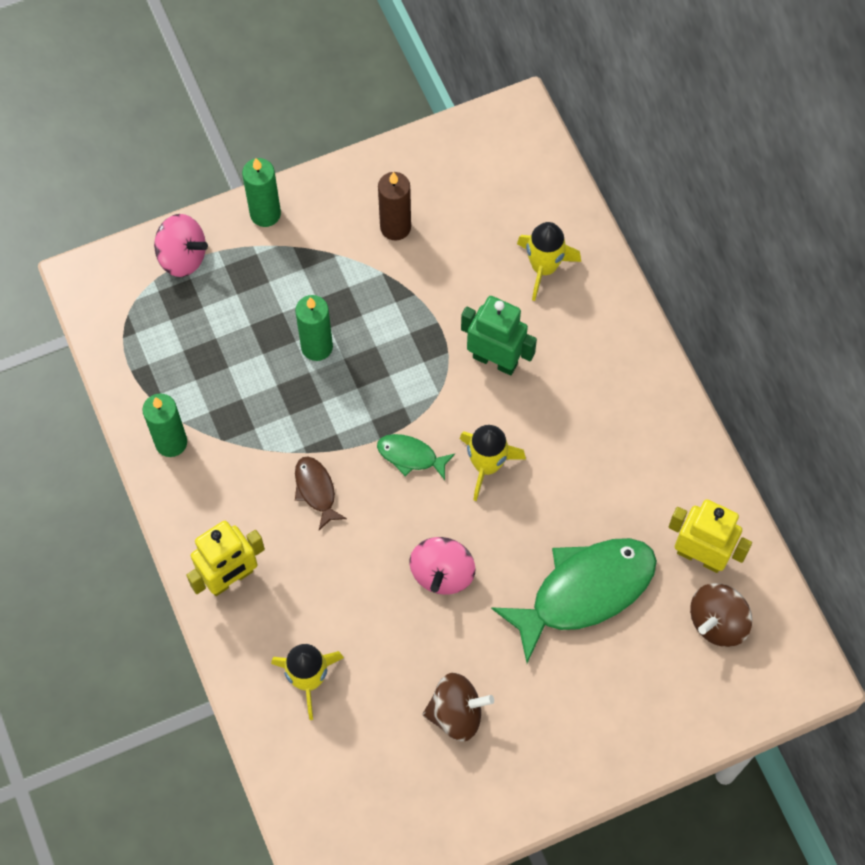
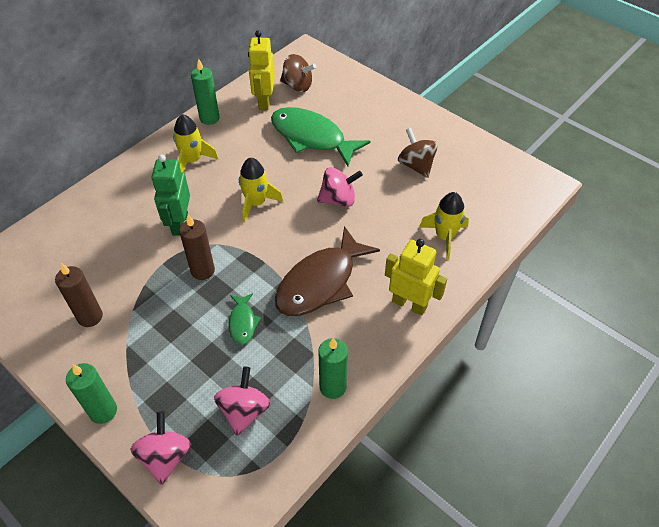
camera: 115 degrees left, 15 degrees down
green candle [295,295,333,361] -> green candle moved to [191,58,220,125]
brown fish [295,457,347,530] -> brown fish [275,226,380,316], size x2.14
green fish [377,434,455,480] -> green fish moved to [229,293,261,345]
yellow rocket [517,222,581,301] -> yellow rocket moved to [173,114,218,172]
none -> brown candle [179,214,215,280]
none -> pink spinning top [214,367,270,436]

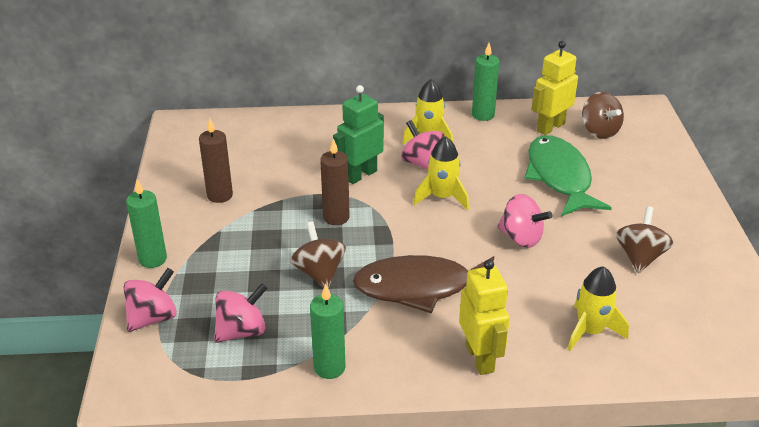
camera: 45 degrees right, 15 degrees down
green fish [229,293,261,345] -> brown spinning top [290,221,346,288]
none -> pink spinning top [401,120,445,170]

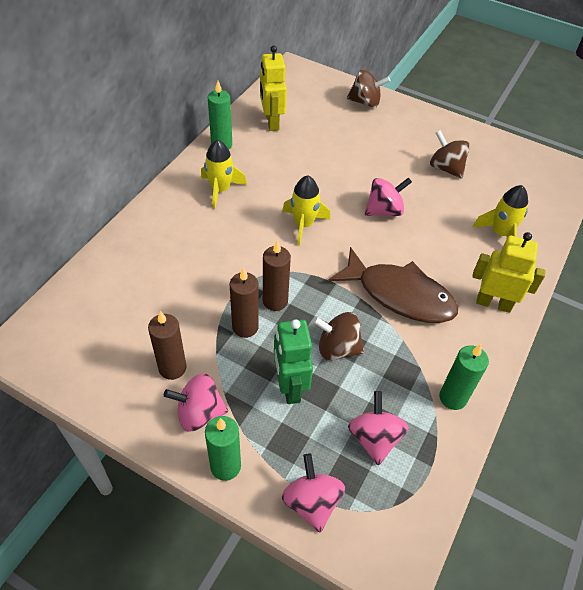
camera: 60 degrees left, 15 degrees up
green robot [333,85,384,184] -> green robot moved to [274,319,313,404]
brown fish [353,255,494,313] -> brown fish turned 90 degrees counterclockwise [328,247,458,323]
pink spinning top [401,120,445,170] -> pink spinning top moved to [164,373,228,432]
green fish [524,135,612,217] -> none
brown spinning top [582,92,624,139] -> brown spinning top moved to [347,69,391,108]
none -> brown candle [230,267,259,338]

